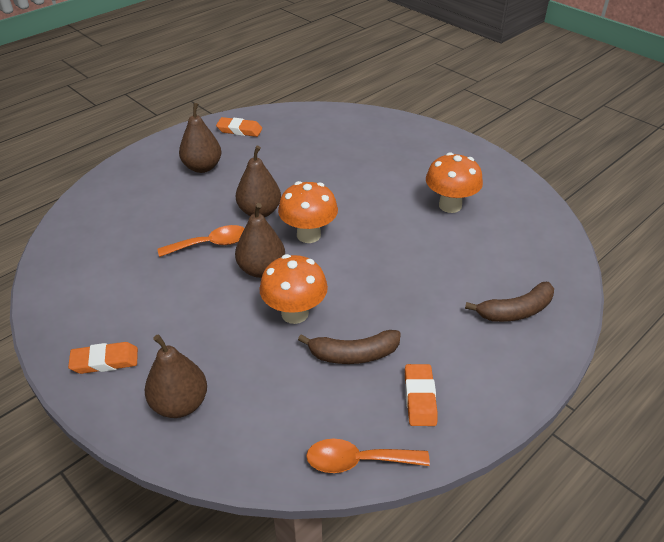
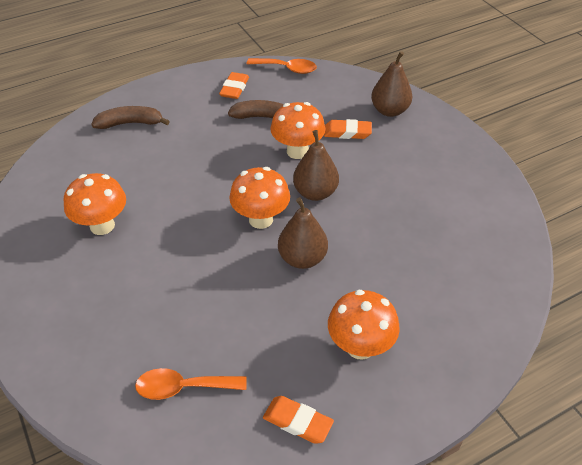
camera: 165 degrees left, 5 degrees up
orange eraser [68,342,138,374] -> orange eraser moved to [324,119,372,139]
orange spoon [157,225,244,257] -> orange spoon moved to [135,368,247,400]
brown pear [179,103,221,173] -> orange mushroom [328,290,400,360]

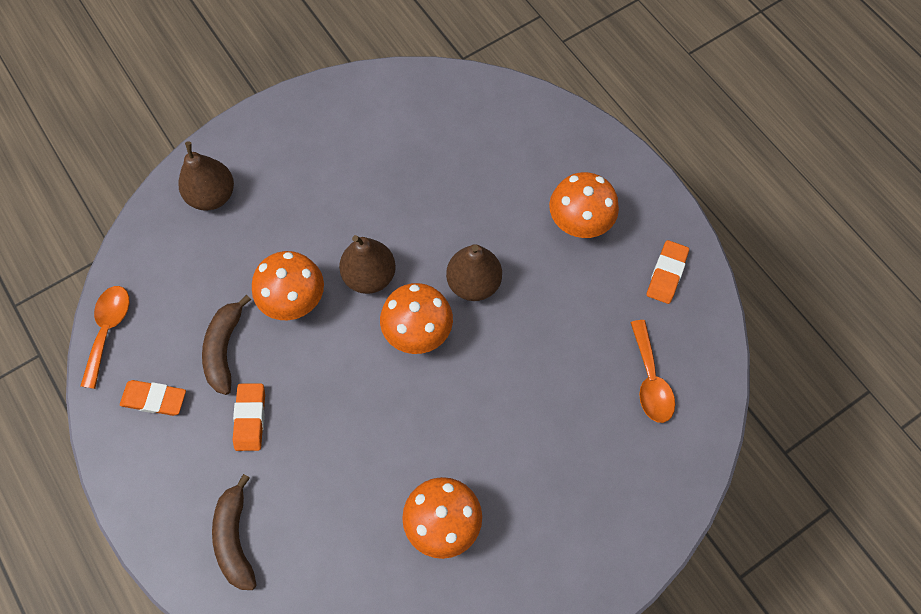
camera: 95 degrees left, 20 degrees up
orange eraser [324,119,372,139] -> orange eraser moved to [233,383,265,451]

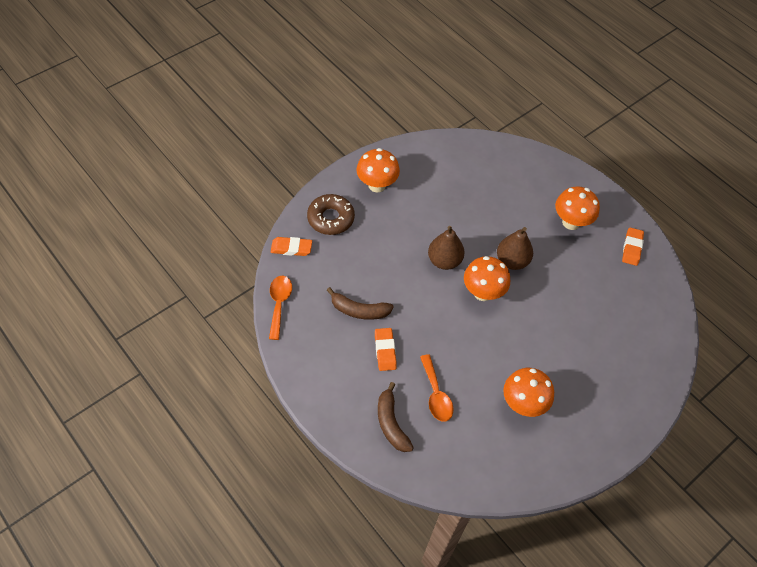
camera: 10 degrees left, 10 degrees down
orange eraser [120,380,186,416] -> orange eraser moved to [271,237,312,256]
brown pear [178,141,234,211] -> brown donut [307,194,355,235]
brown banana [202,295,251,395] -> brown banana turned 75 degrees counterclockwise [327,287,394,320]
orange mushroom [252,251,324,320] -> orange mushroom moved to [356,148,400,192]
orange spoon [630,320,675,423] -> orange spoon moved to [420,354,454,422]

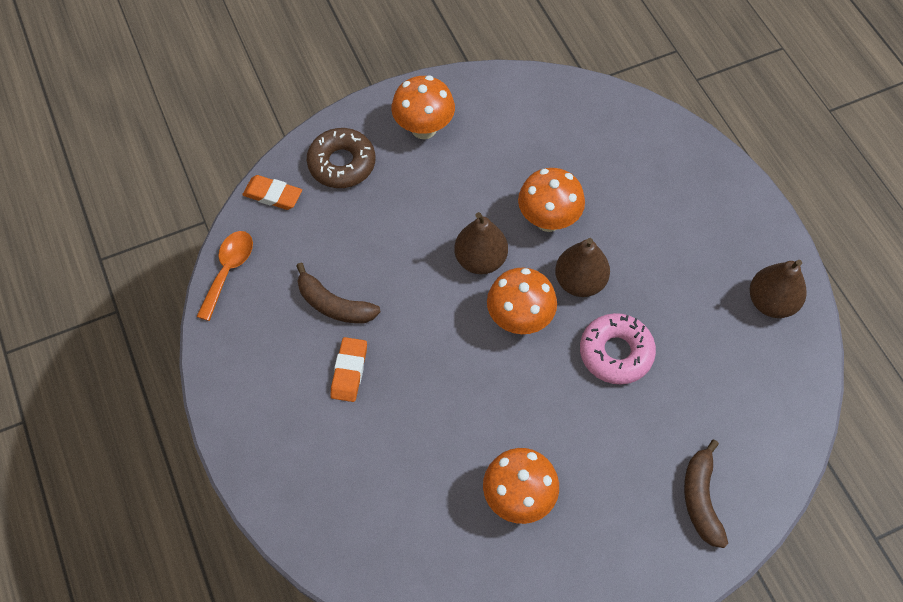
camera: 20 degrees right, 5 degrees up
brown banana [378,382,414,452] -> brown banana moved to [684,440,728,548]
orange spoon [420,354,454,422] -> none
orange mushroom [555,187,600,230] -> orange mushroom moved to [518,168,585,232]
orange eraser [622,227,644,266] -> brown pear [750,260,807,318]
none -> pink donut [580,313,656,384]

